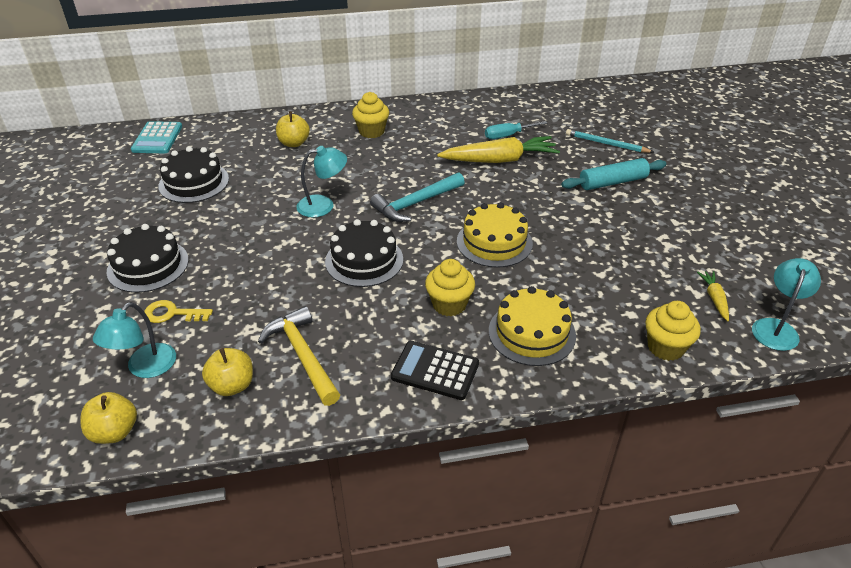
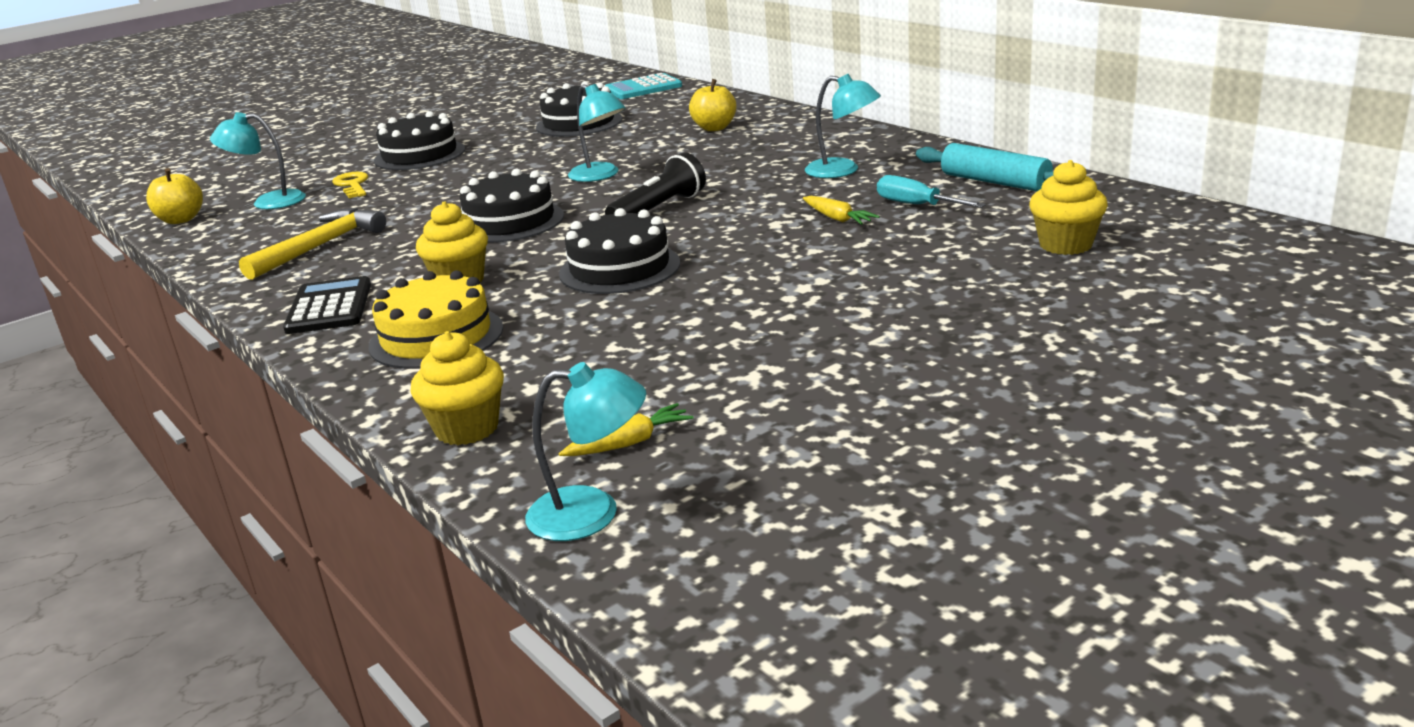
camera: 65 degrees right, 15 degrees down
yellow apple [202,348,253,396] -> none
yellow cupcake [352,92,389,138] -> yellow cupcake moved to [1029,160,1108,255]
turquoise hammer [370,172,465,222] -> black flashlight [605,152,706,215]
yellow carrot [437,136,560,163] -> yellow carrot [803,196,880,225], size x0.47
yellow cake [457,202,533,268] -> black cake [559,208,680,294]
turquoise rolling pin [561,158,666,190] -> turquoise rolling pin moved to [916,143,1054,191]
turquoise pencil [566,129,653,153] -> none
none -> turquoise lamp [805,74,881,178]

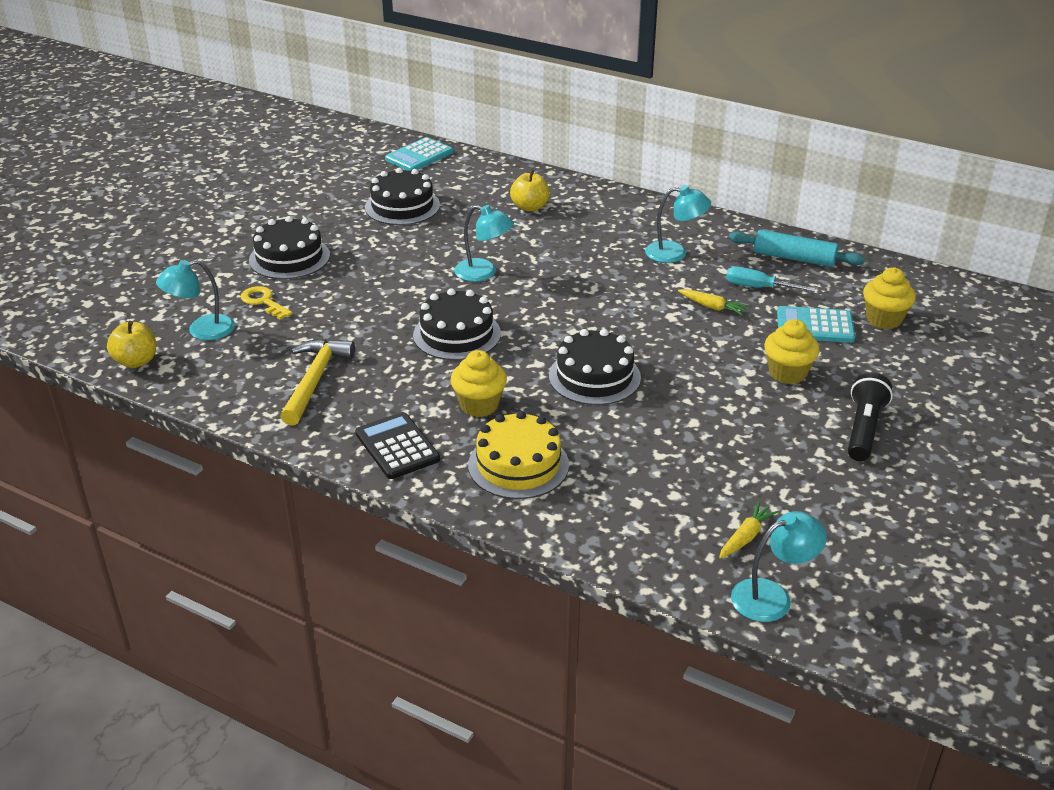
camera: 25 degrees left, 10 degrees up
yellow cupcake [410,331,504,445] -> yellow cupcake moved to [764,319,820,384]
black flashlight [605,152,706,215] -> black flashlight moved to [848,373,893,461]
none -> turquoise calculator [777,306,855,343]

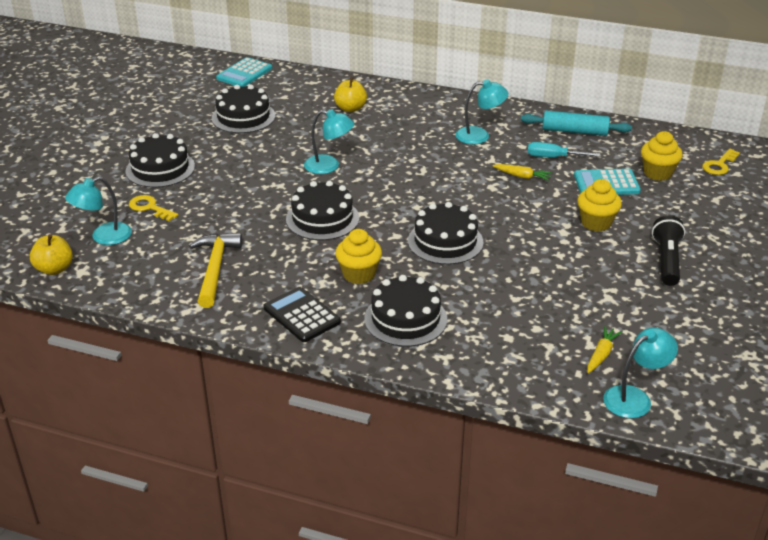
camera: 10 degrees left, 0 degrees up
yellow cake [468,411,569,499] -> black cake [364,275,447,347]
none -> yellow key [702,149,740,175]

